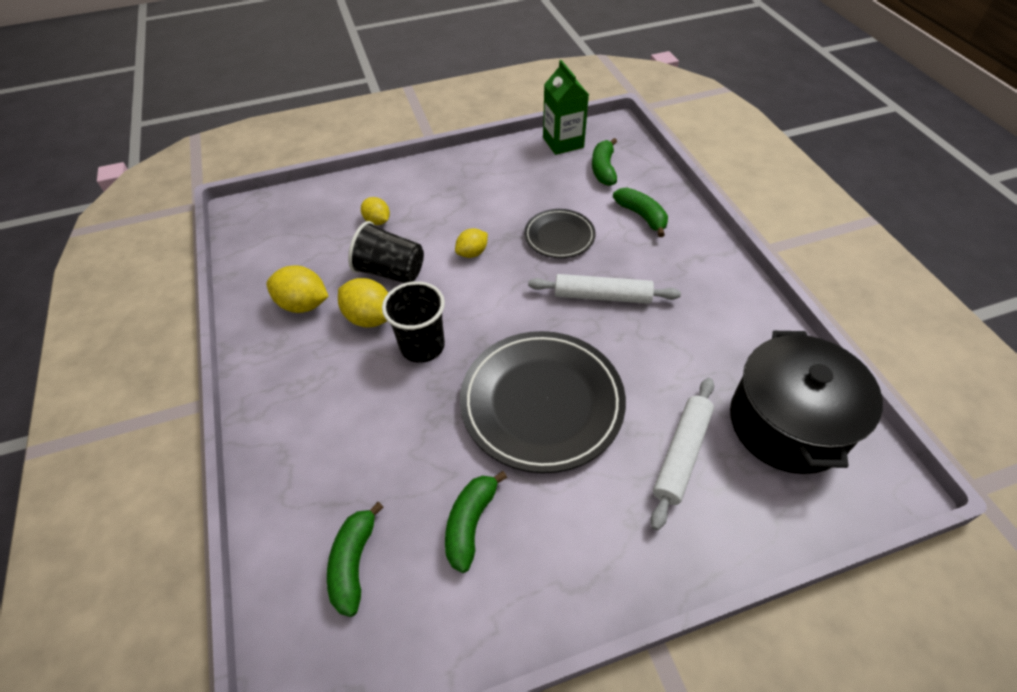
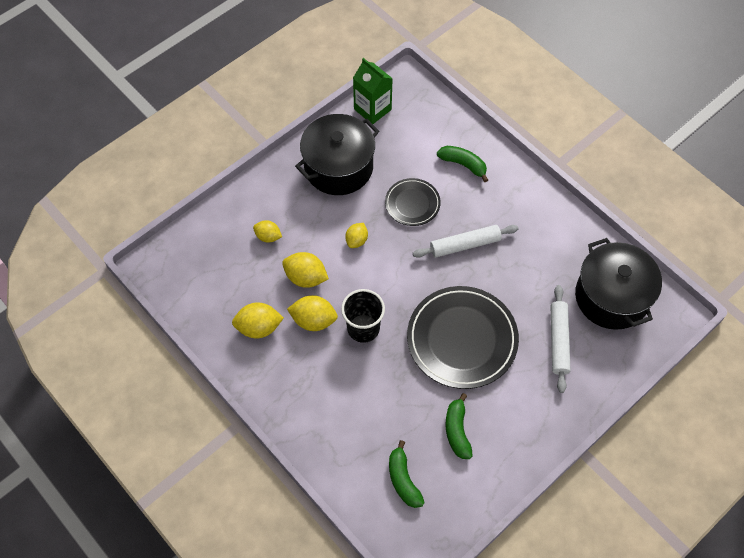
camera: 25 degrees left, 10 degrees up
black cup [348,221,424,283] -> yellow lemon [282,252,329,288]
green banana [592,138,617,186] -> none
none -> black pot [295,114,379,195]

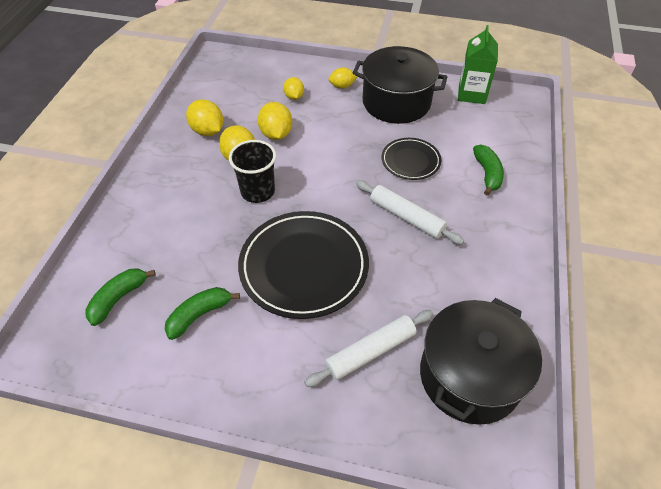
camera: 55 degrees right, 10 degrees down
yellow lemon [345,223,368,248] -> yellow lemon moved to [328,67,357,89]

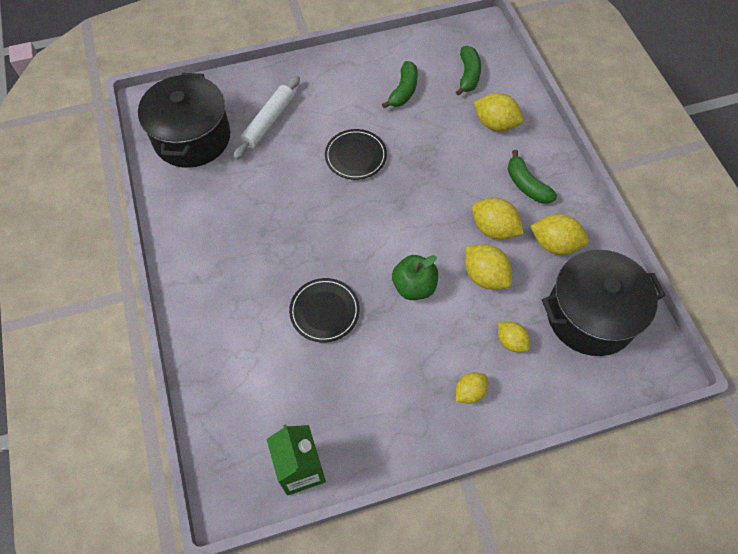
camera: 150 degrees right, 10 degrees up
black cup [229,140,276,203] -> none
black plate [238,211,369,319] -> black plate [325,129,387,180], size x0.54
black pot [353,46,447,124] -> black pot moved to [542,250,666,356]
white rolling pin [356,181,464,245] -> none
green banana [473,145,504,196] -> green banana moved to [508,150,557,204]
none -> green apple [392,255,438,300]
none -> yellow lemon [473,93,523,132]

